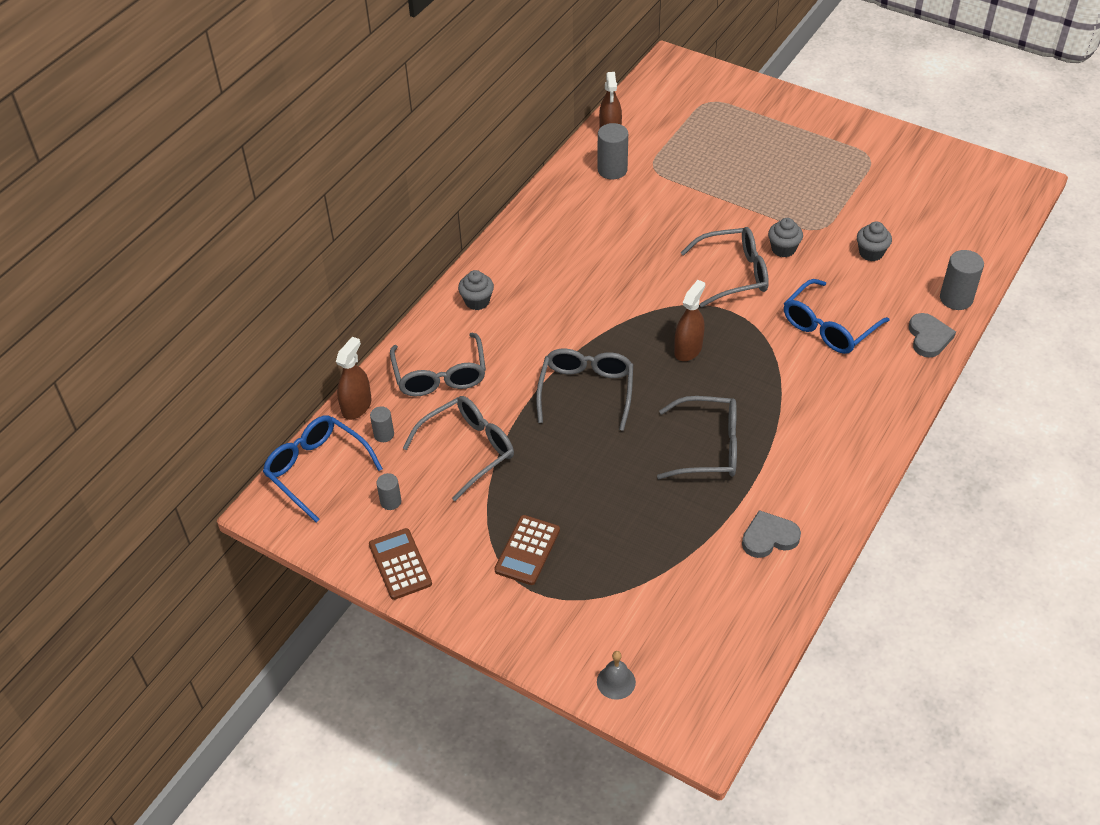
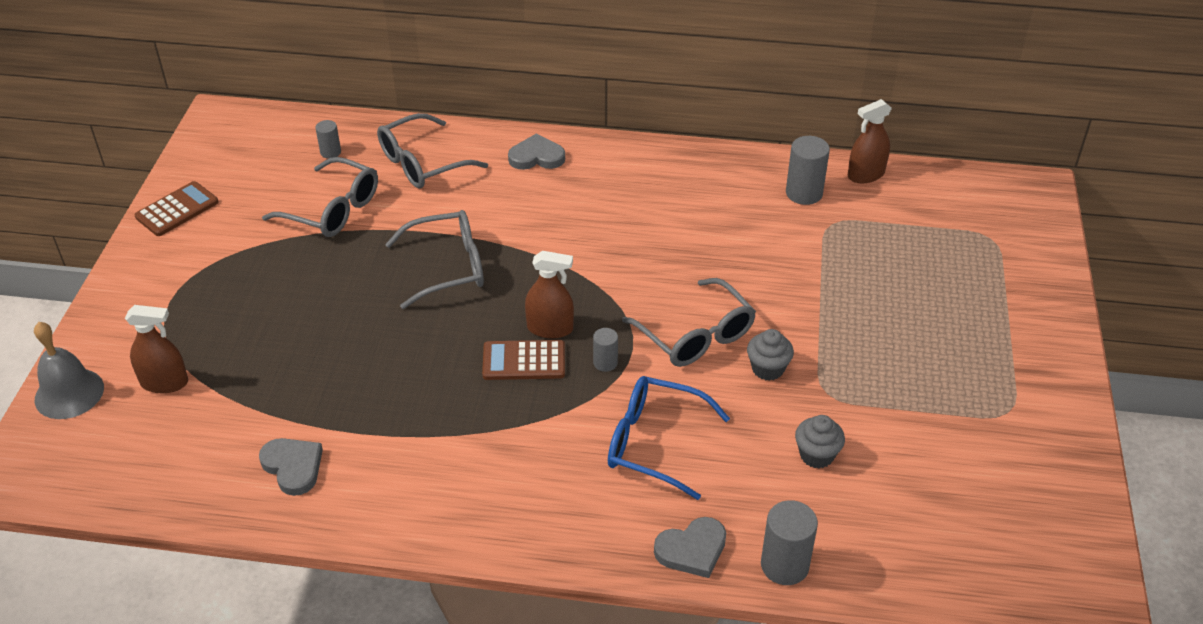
camera: 65 degrees right, 5 degrees down
blue glasses [263,415,383,522] -> none
brown spray bottle [336,337,371,420] -> brown spray bottle moved to [125,305,188,393]
grey cylinder [376,473,401,510] -> grey cylinder moved to [593,328,618,372]
grey cupcake [458,270,494,310] -> grey heart [508,134,565,170]
brown calculator [494,515,560,585] -> brown calculator moved to [482,340,565,380]
grey bell [597,651,636,700] -> grey bell [34,322,104,419], size x1.63
grey glasses [657,396,737,479] -> none

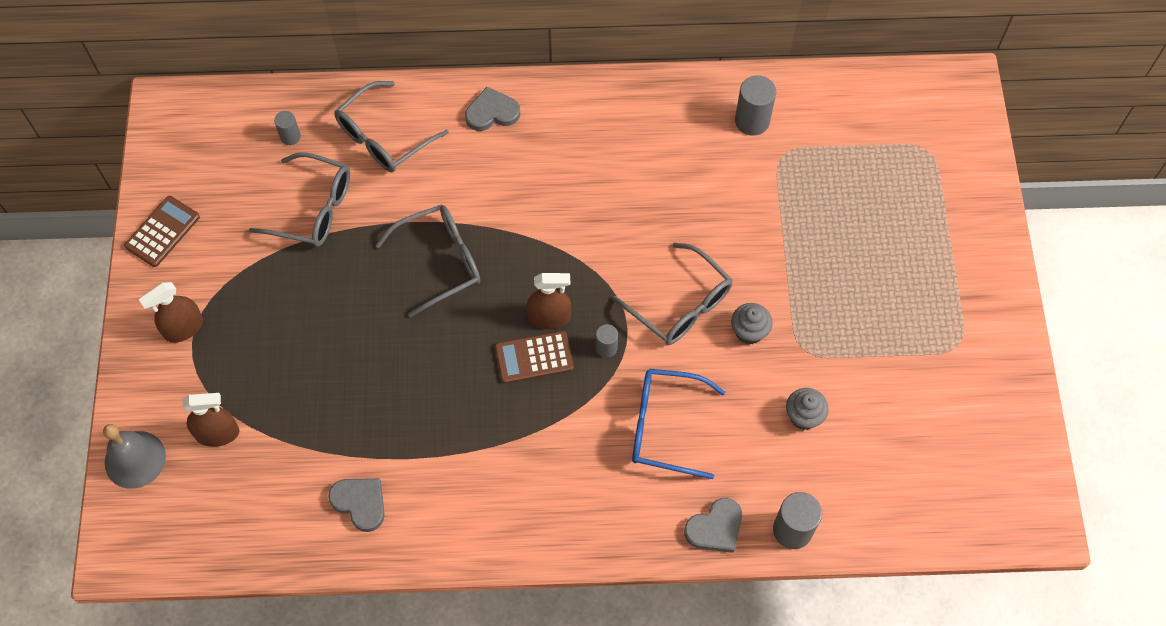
camera: 10 degrees left, 20 degrees up
brown spray bottle [848,99,892,183] -> brown spray bottle moved to [139,282,203,343]

